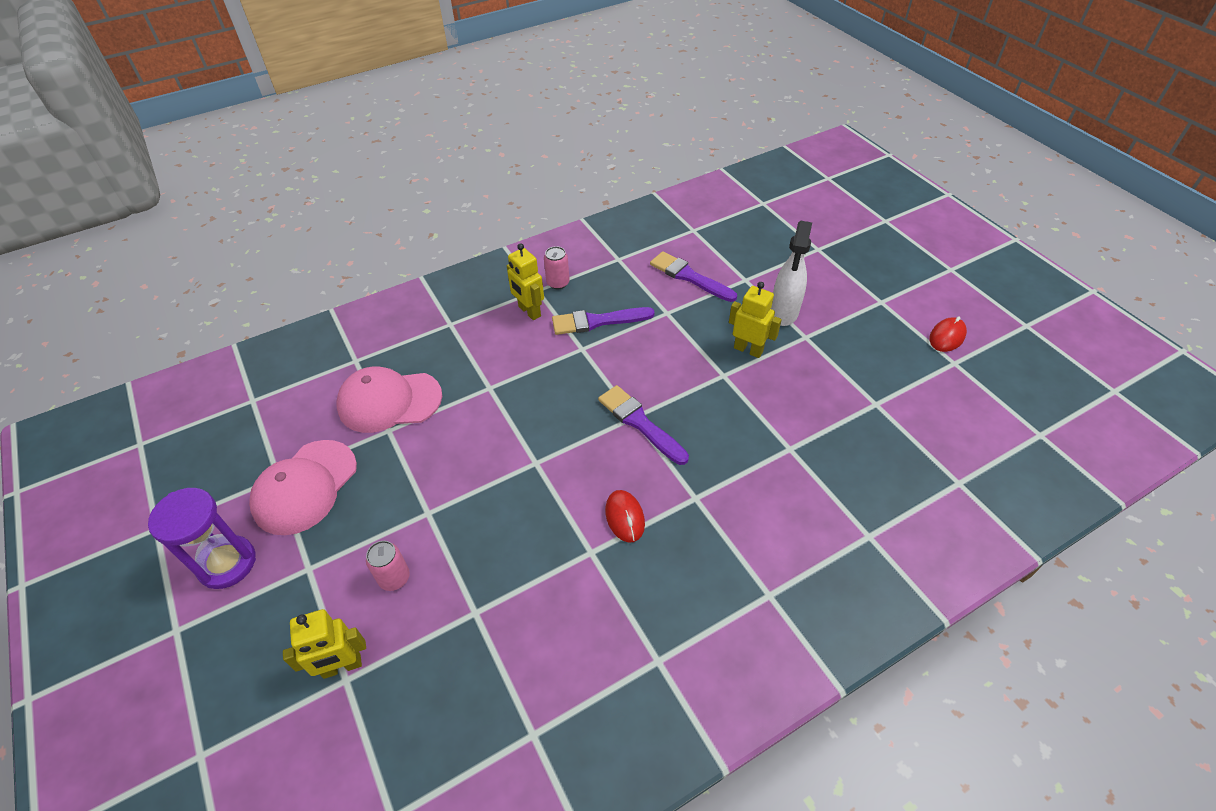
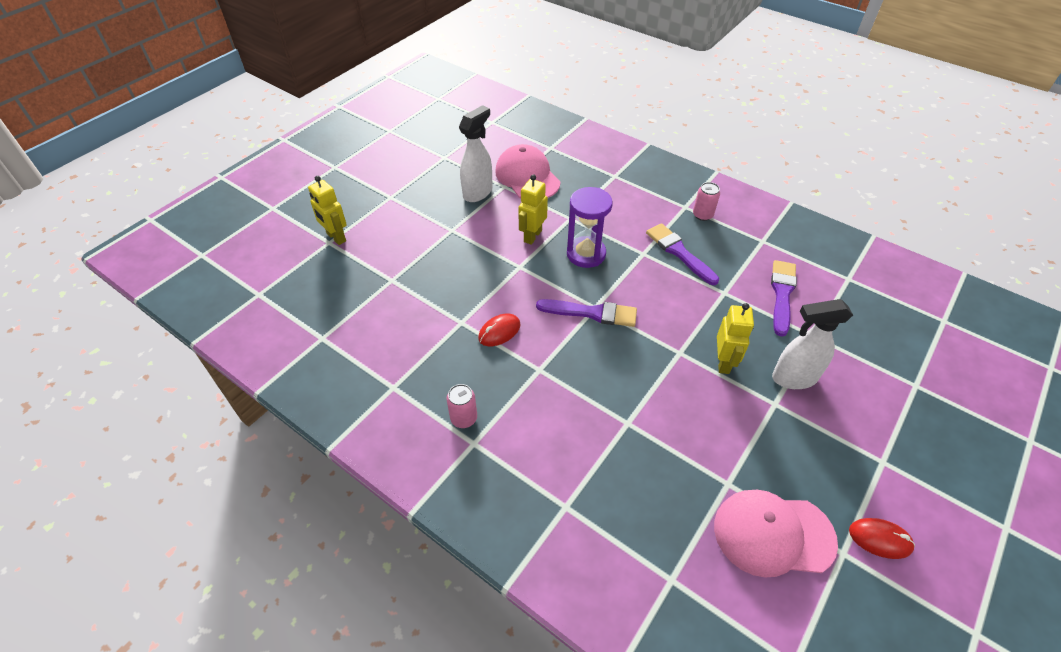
camera: 65 degrees right, 0 degrees up
purple hourglass [148,488,256,589] -> purple hourglass moved to [567,187,613,268]
pink cap [249,440,357,535] -> pink cap moved to [714,490,838,578]
pink can [366,541,410,591] -> pink can moved to [447,384,477,428]
yellow robot [507,243,544,320] -> yellow robot moved to [518,174,548,245]
purple brush [598,385,689,465] -> purple brush turned 75 degrees clockwise [536,299,637,327]
none -> white spray bottle [459,105,493,202]

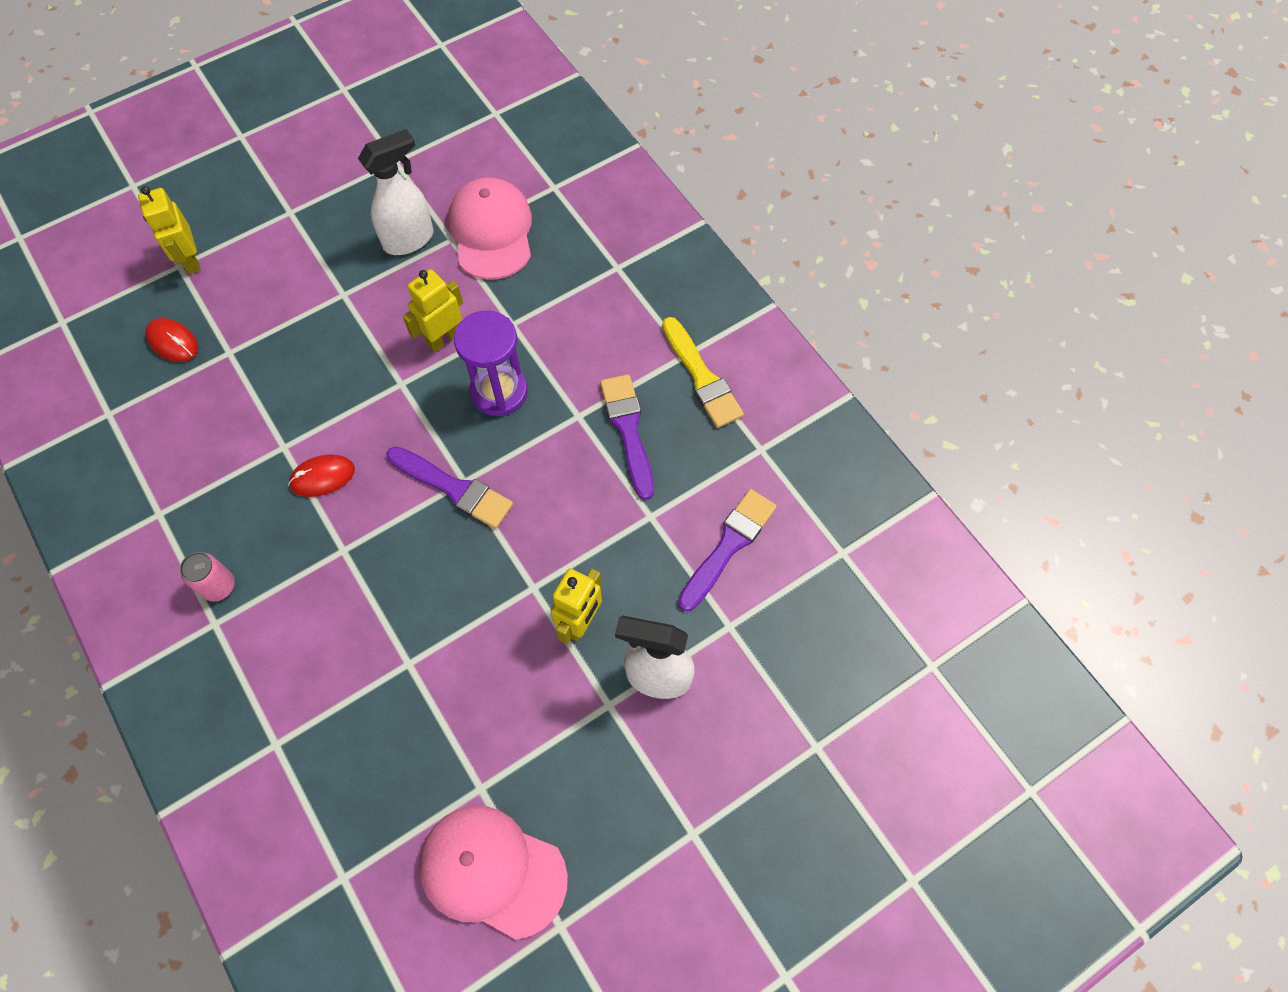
camera: 20 degrees right, 15 degrees up
pink can [693,182,720,221] -> yellow brush [662,317,744,428]
red mouse [849,518,915,559] -> red mouse moved to [145,318,198,362]

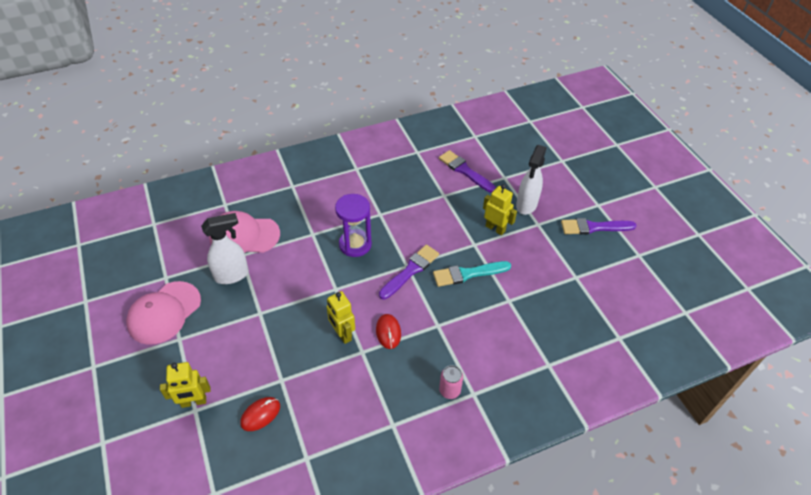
camera: 80 degrees left, 15 degrees down
white spray bottle [358,129,433,255] -> white spray bottle turned 90 degrees clockwise [201,213,249,284]
yellow robot [403,269,463,352] -> yellow robot moved to [327,291,355,344]
pink cap [419,806,568,940] -> pink cap moved to [126,281,201,345]
purple brush [600,374,654,500] -> purple brush moved to [561,218,637,235]
yellow brush [662,317,744,428] -> none
none -> turquoise brush [433,261,511,287]

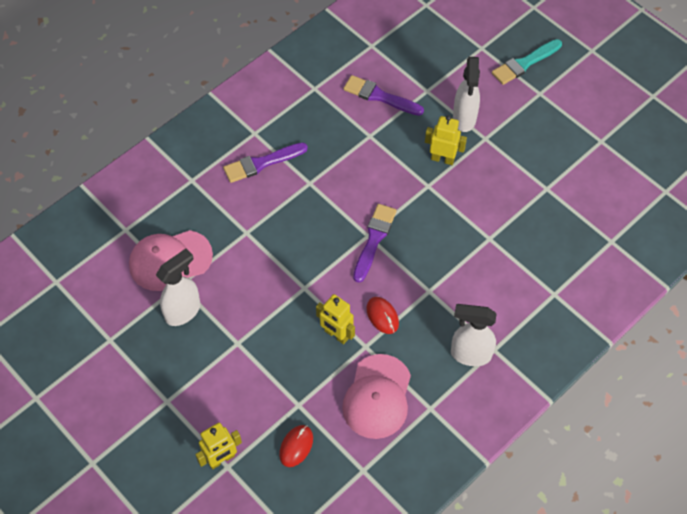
camera: 20 degrees left, 10 degrees up
pink cap [126,281,201,345] -> pink cap moved to [342,354,411,439]
purple hourglass [335,194,372,257] -> none
turquoise brush [433,261,511,287] -> turquoise brush moved to [492,39,562,85]
pink can [439,365,463,399] -> white spray bottle [451,304,497,366]
purple brush [561,218,637,235] -> purple brush moved to [223,143,308,183]

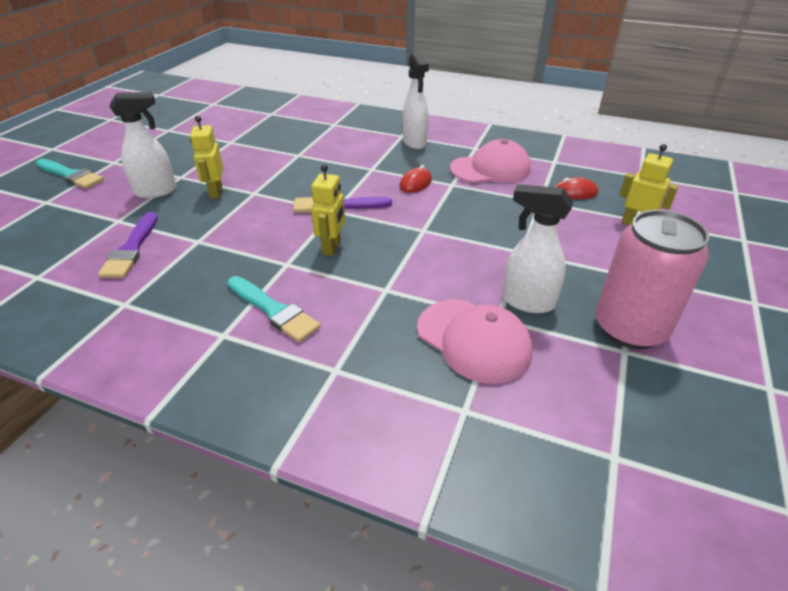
camera: 115 degrees left, 20 degrees down
purple brush [223,143,308,183] -> turquoise brush [227,276,321,342]
yellow robot [316,294,355,344] -> yellow robot moved to [311,164,345,256]
none -> pink can [595,210,709,349]

